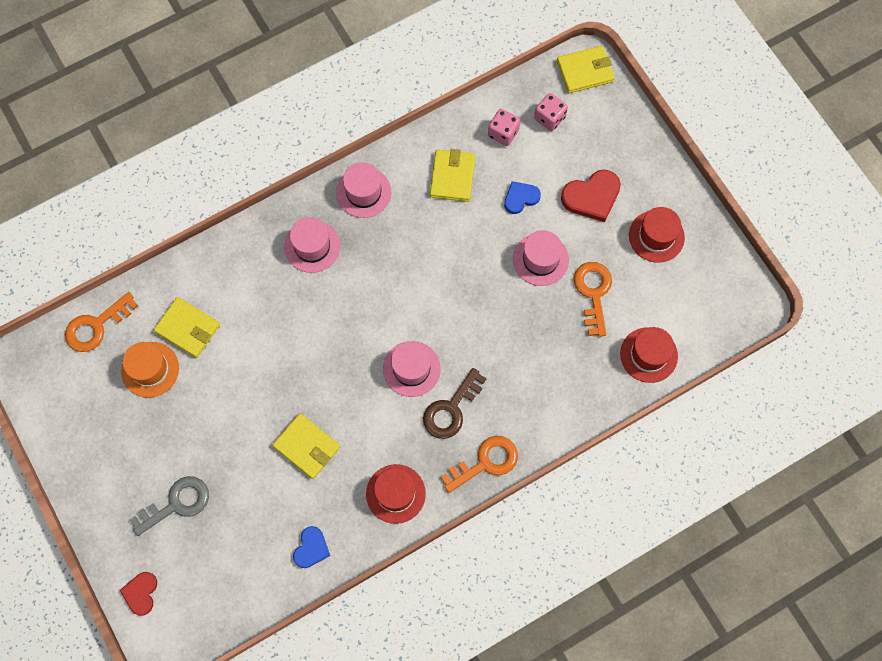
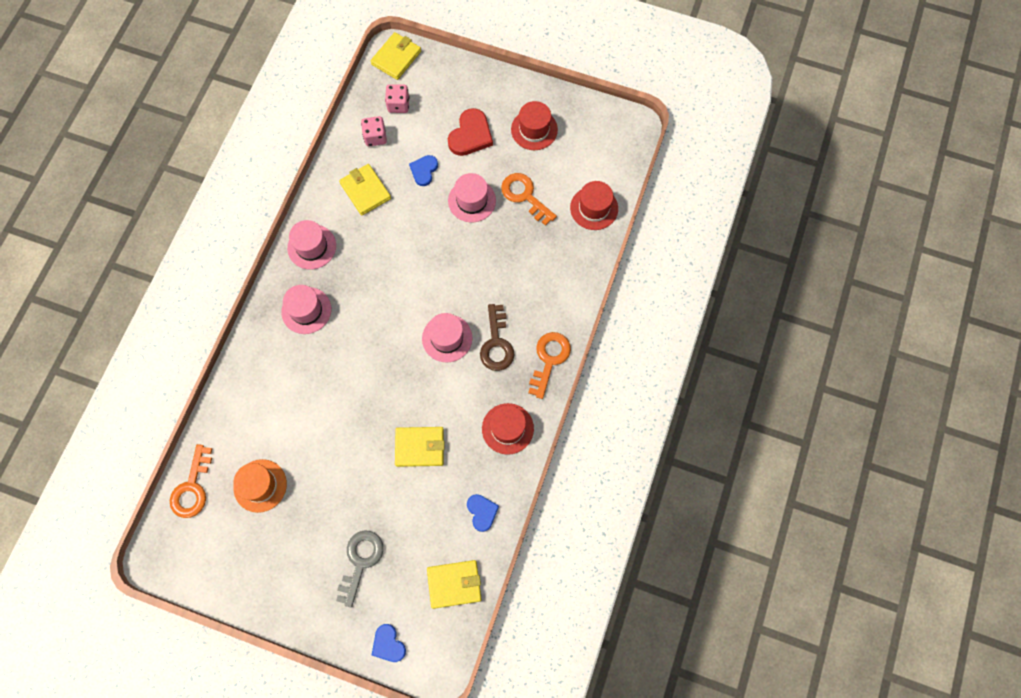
camera: 40 degrees left, 0 degrees up
red heart [120,572,157,616] -> blue heart [372,624,406,662]
yellow wallet [154,297,220,358] -> yellow wallet moved to [427,560,482,609]

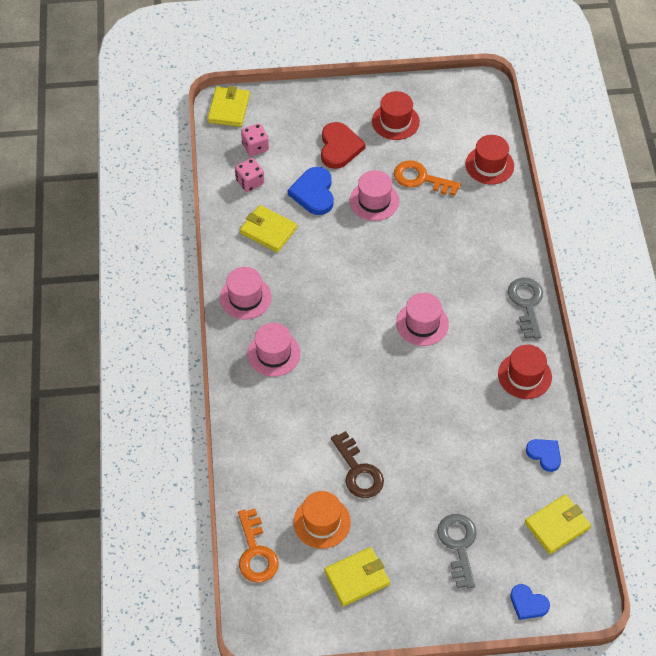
camera: 25 degrees left, 15 degrees down
yellow wallet [395,427,445,467] -> yellow wallet moved to [324,547,390,607]
blue heart [409,155,438,186] -> blue heart [288,167,334,215], size x1.59
brown key [480,304,515,371] -> brown key moved to [331,431,384,498]
orange key [528,332,571,399] -> grey key [508,278,543,339]

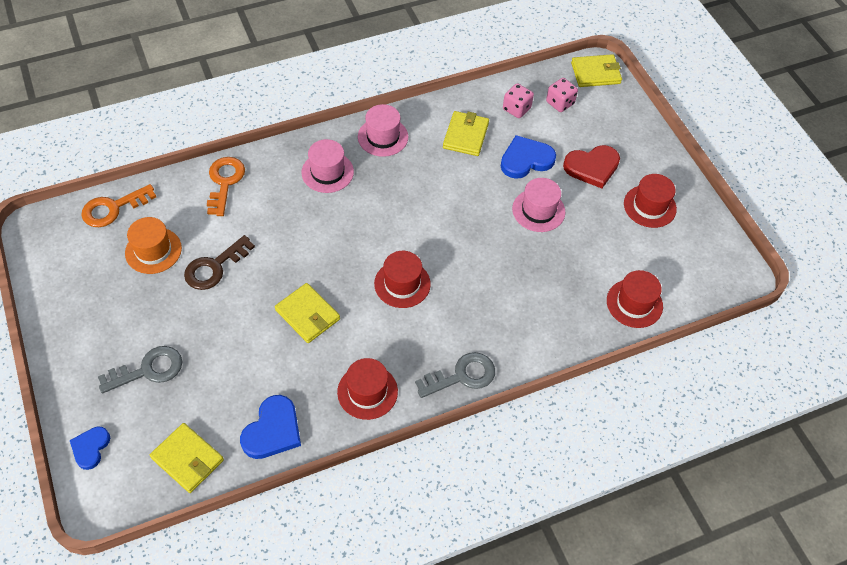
camera: 70 degrees right, 0 degrees up
yellow wallet [324,547,390,607] -> yellow wallet moved to [275,283,340,343]
orange key [394,161,461,196] -> orange key moved to [207,157,245,216]
pink hat [396,293,449,346] -> red hat [374,251,431,308]
blue heart [526,439,561,472] -> blue heart [240,395,301,459], size x1.59

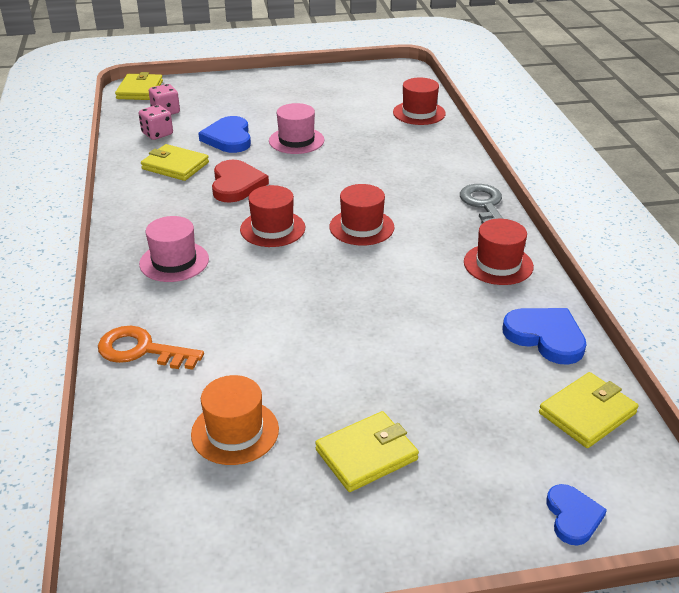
camera: 75 degrees left, 20 degrees down
blue heart [70,427,110,470] -> blue heart turned 120 degrees counterclockwise [546,484,607,545]
orange key [81,184,156,227] -> none
grey key [98,346,182,393] -> none
brown key [184,235,255,290] -> none
yellow wallet [275,283,340,343] -> yellow wallet moved to [315,411,419,492]
pink hat [358,104,408,157] -> none
red heart [563,145,620,188] -> red heart moved to [212,160,269,203]
red hat [624,174,677,228] -> red hat moved to [240,185,305,247]

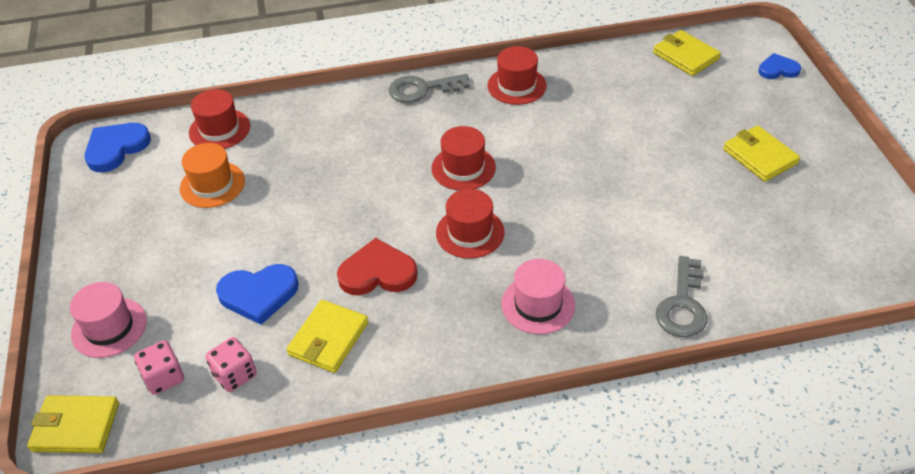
camera: 90 degrees left, 10 degrees up
orange key [98,326,204,370] -> grey key [656,256,708,337]
orange hat [191,375,279,465] -> orange hat moved to [180,143,245,208]
pink hat [269,103,324,154] -> pink hat moved to [70,282,147,358]
blue heart [503,308,587,365] -> blue heart moved to [85,123,151,172]

